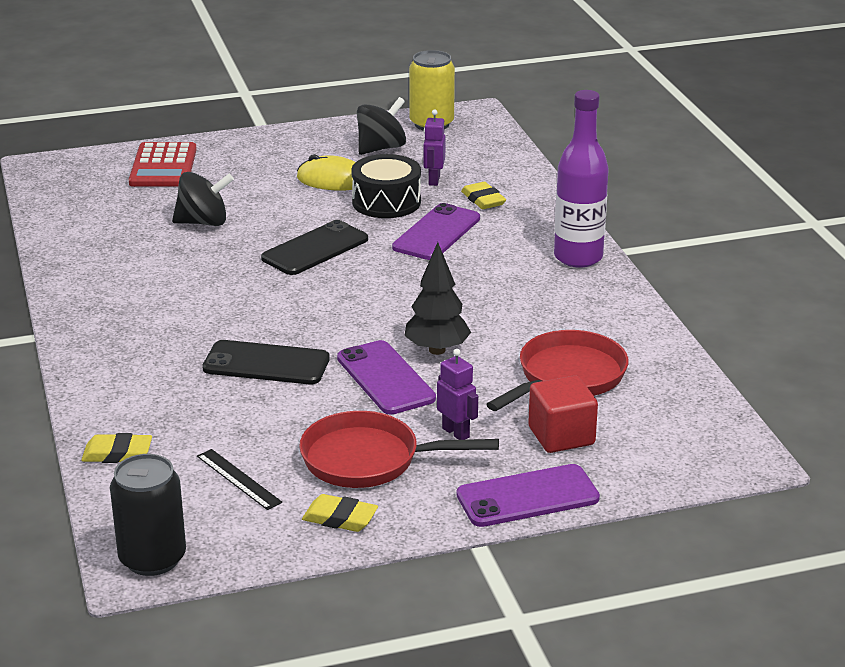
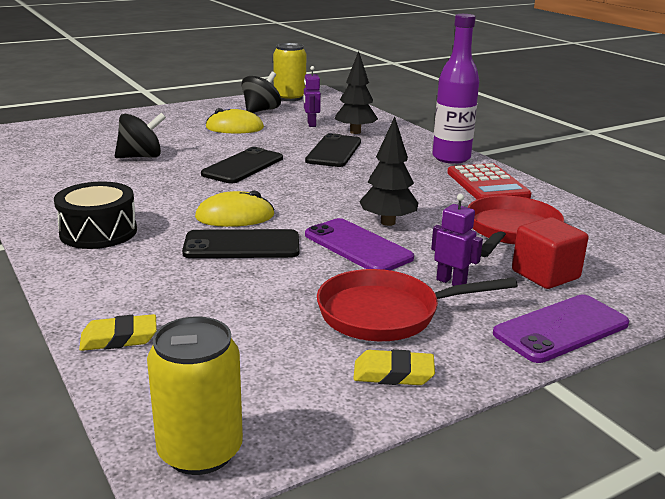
camera: 15 degrees left, 5 degrees down
black can [110,454,186,576] -> yellow can [147,317,243,475]
red calculator [129,142,197,187] -> red calculator moved to [447,163,532,199]
black ruler [197,449,282,510] -> none
black drum [351,154,421,218] -> black drum moved to [54,181,137,249]
purple phone [392,203,480,260] -> black phone [305,133,361,167]
yellow eraser [461,182,506,209] -> black tree [335,51,378,134]
none -> yellow mouse [195,190,275,227]

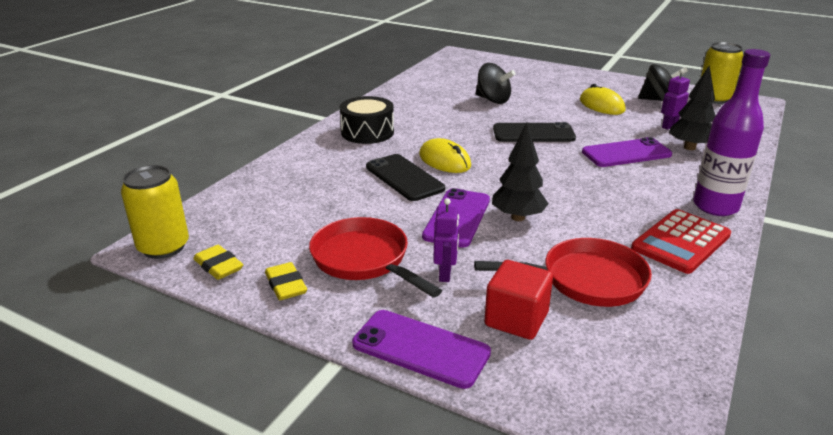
camera: 60 degrees right, 5 degrees up
yellow eraser [79,314,157,351] -> yellow eraser moved to [193,245,244,280]
black phone [305,133,361,167] -> purple phone [582,137,672,167]

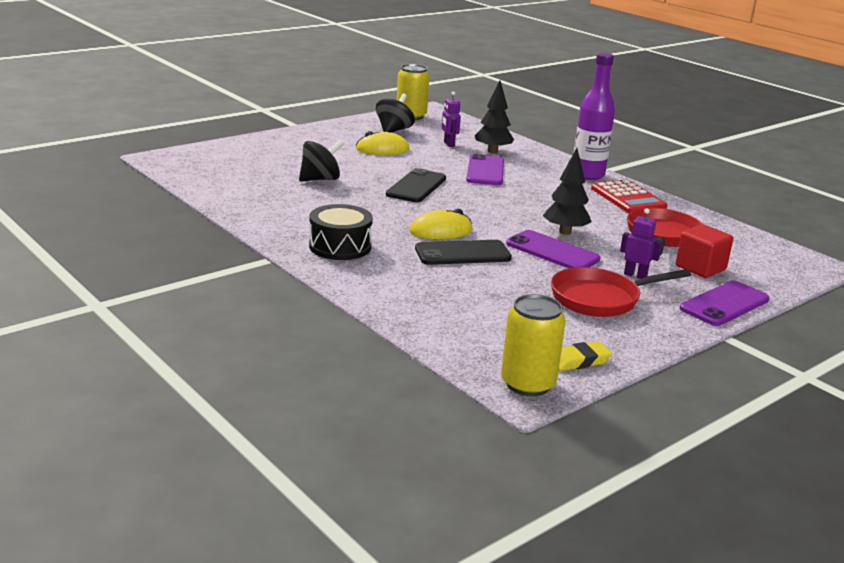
camera: 70 degrees left, 5 degrees down
yellow eraser [265,262,307,300] -> none

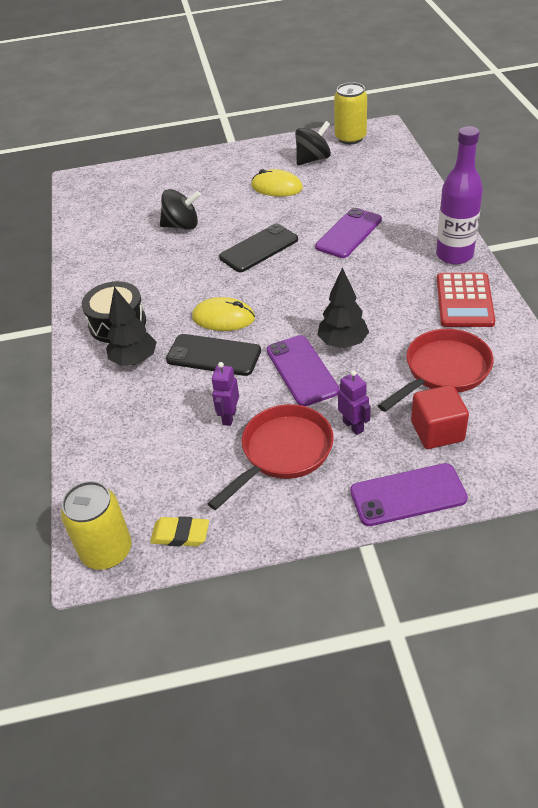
camera: 35 degrees right, 20 degrees up
purple robot [442,91,461,147] -> purple robot moved to [212,362,239,426]
black tree [475,80,514,153] -> black tree moved to [106,287,157,366]
red pan [551,267,691,317] -> red pan turned 120 degrees clockwise [207,404,334,510]

